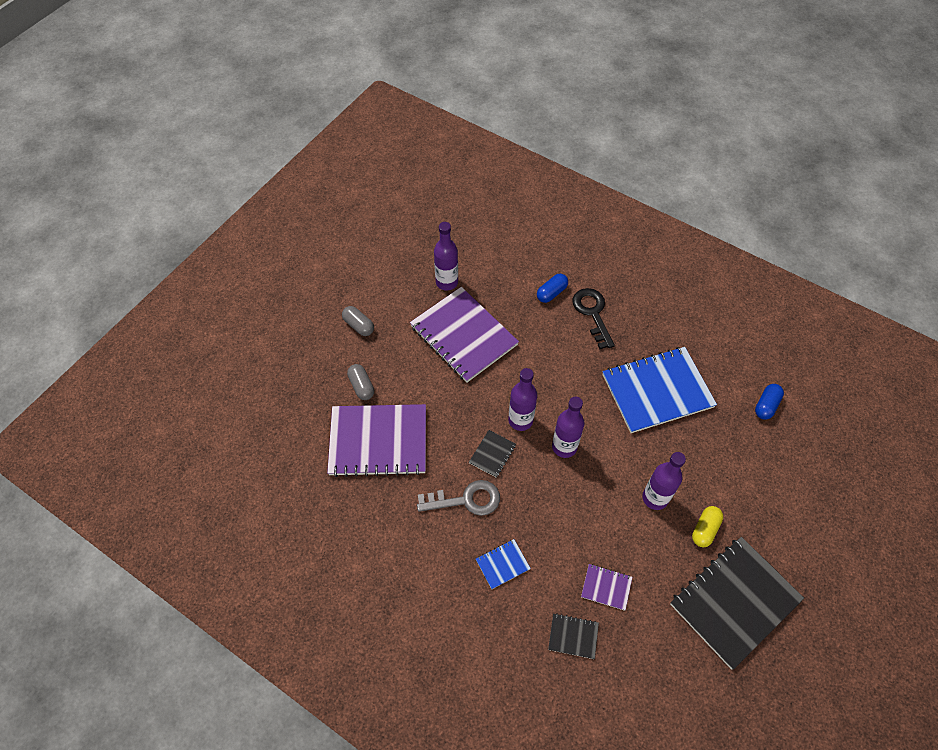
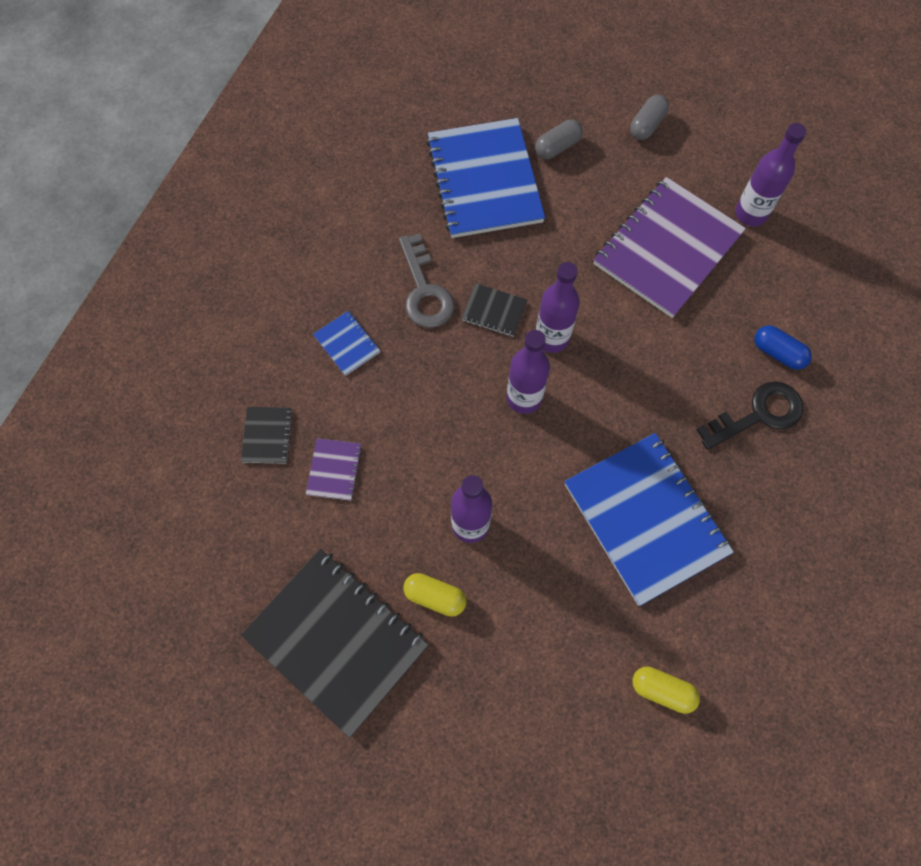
camera: 80 degrees right, 10 degrees up
purple notebook [327,404,426,477] -> blue notebook [426,118,545,238]
blue capsule [755,384,784,420] -> yellow capsule [632,667,700,714]

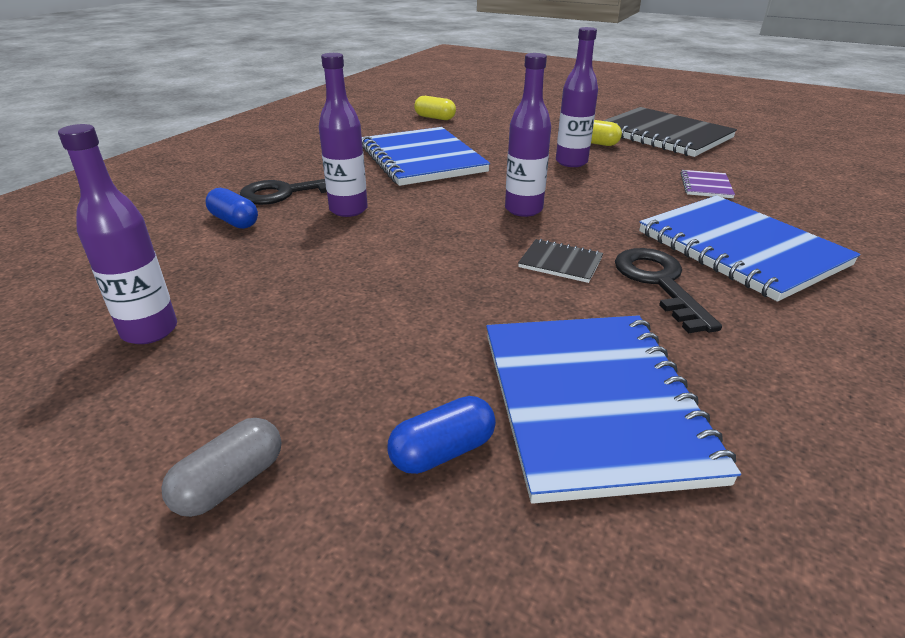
camera: 175 degrees left, 35 degrees down
black notebook [241,407,293,464] -> none
blue notebook [313,311,380,376] -> blue notebook [639,195,861,302], size x2.34
grey key [399,233,454,328] -> black key [615,248,722,333]
grey capsule [535,120,583,159] -> blue capsule [387,396,496,474]
purple bottle [536,262,580,353] -> purple bottle moved to [319,53,368,217]
purple notebook [594,177,746,318] -> none

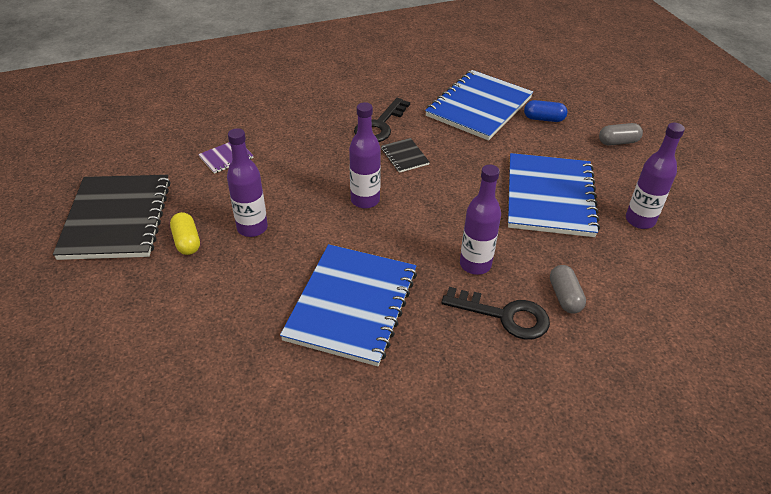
camera: 140 degrees left, 10 degrees up
blue capsule [205,188,258,229] -> grey capsule [550,265,586,314]
yellow capsule [414,96,456,120] -> none
blue notebook [639,195,861,302] -> blue notebook moved to [508,153,600,237]

